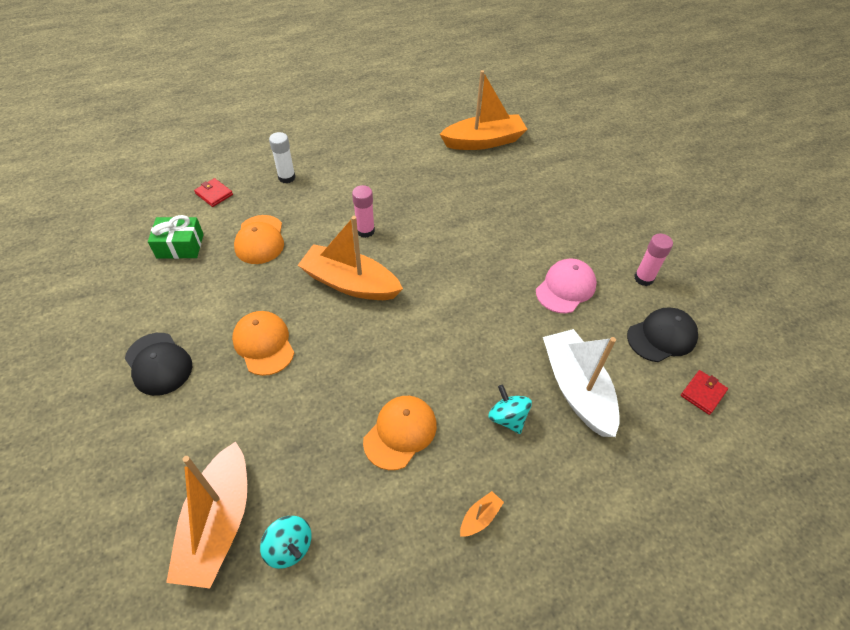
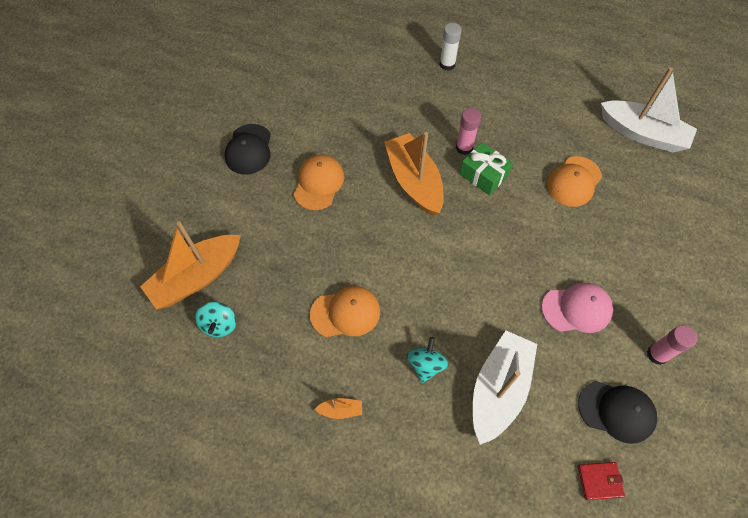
camera: 45 degrees right, 10 degrees up
green gift [148,215,204,259] -> green gift moved to [460,142,513,195]
red wallet [194,178,233,207] -> none
orange cap [234,215,284,264] -> orange cap moved to [547,156,602,207]
orange boat [440,70,527,150] -> white boat [601,67,697,152]

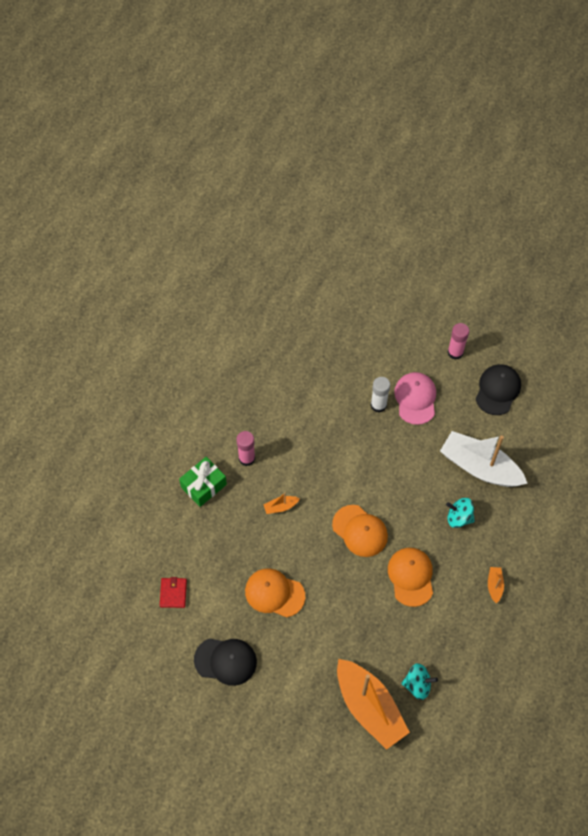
camera: 85 degrees left, 0 degrees up
orange boat [384,132,444,216] -> orange boat [263,492,300,514], size x0.40
white glue stick [440,23,462,71] -> white glue stick moved to [371,377,390,413]
green gift [460,142,513,195] -> green gift moved to [179,457,227,507]
orange cap [547,156,602,207] -> orange cap moved to [332,505,388,557]
red wallet [578,462,625,500] -> red wallet moved to [160,577,187,608]
white boat [601,67,697,152] -> none

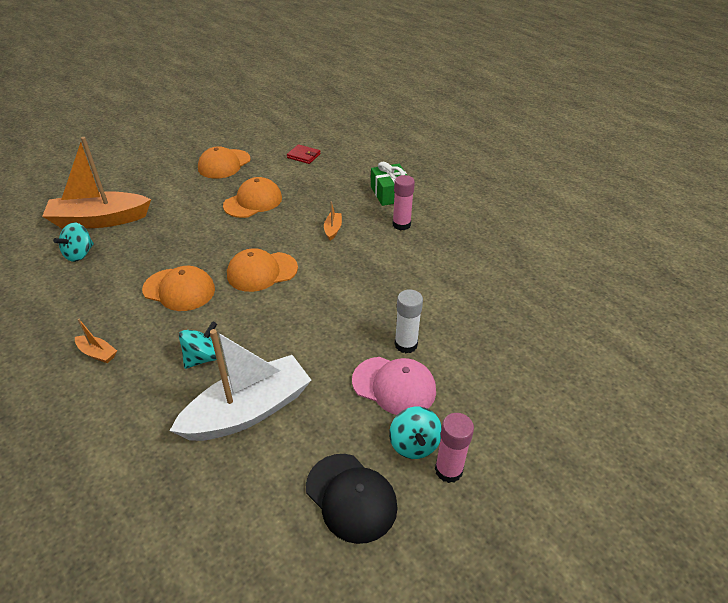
camera: 115 degrees right, 20 degrees down
black cap [194,638,257,686] -> orange cap [198,146,251,179]
none -> turquoise spinning top [389,407,442,459]

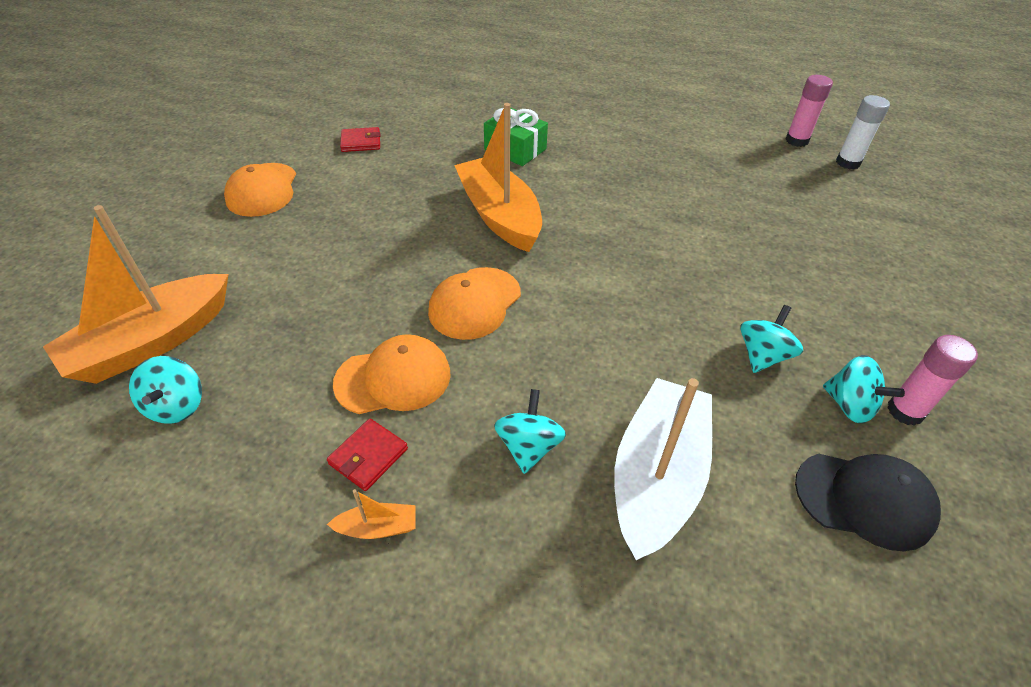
camera: 35 degrees left, 5 degrees up
orange cap [223,177,282,218] -> none
orange boat [324,201,342,241] -> orange boat [454,103,542,252], size x2.49
pink cap [352,357,436,415] -> turquoise spinning top [740,305,803,373]
pink glue stick [393,175,415,230] -> pink glue stick moved to [786,75,833,147]
white glue stick [395,289,423,353] -> white glue stick moved to [836,95,890,169]
none -> red wallet [327,418,408,491]

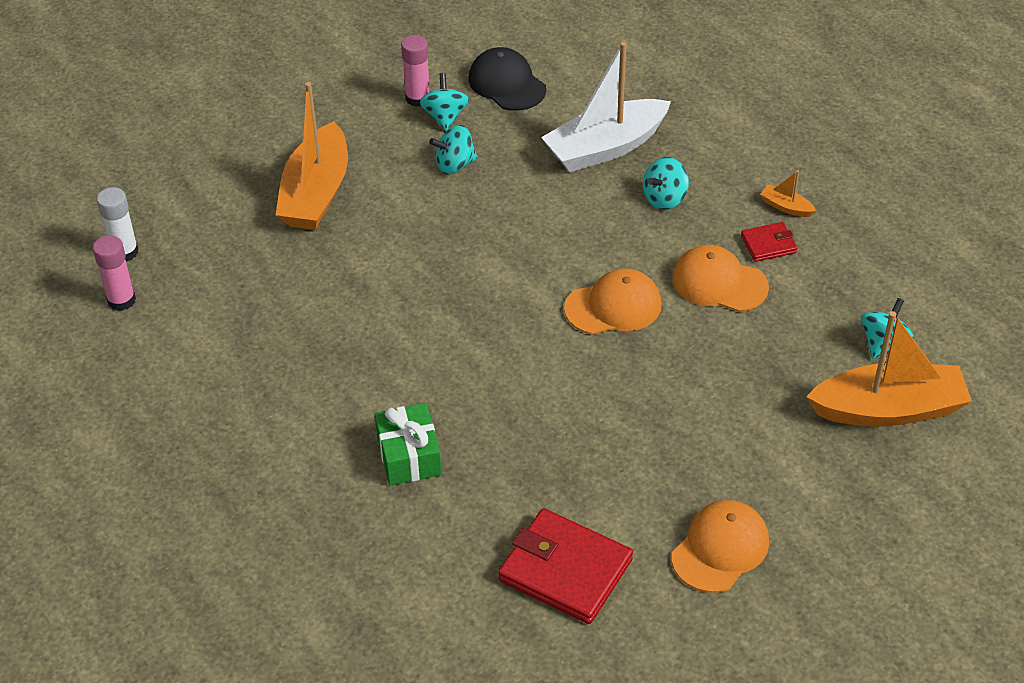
camera: 140 degrees left, 0 degrees up
red wallet [340,127,380,152] -> red wallet [498,508,633,624], size x1.98
orange boat [454,103,542,252] -> orange boat moved to [276,82,348,230]

